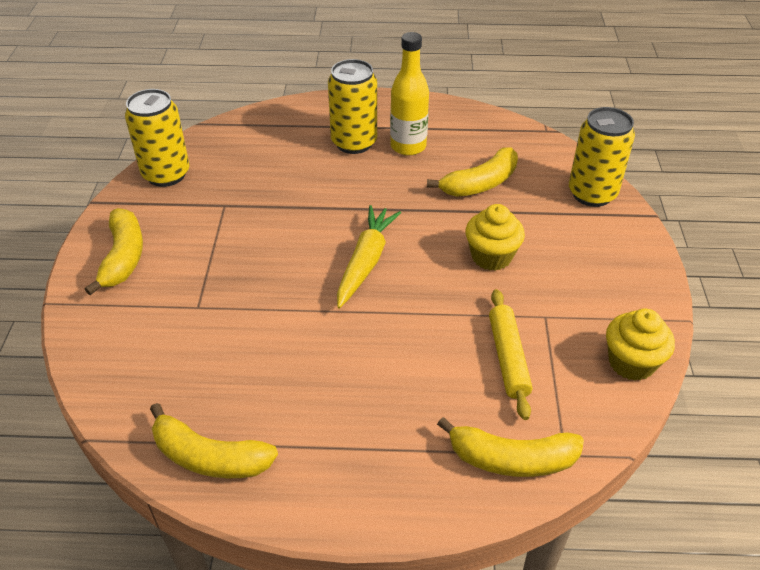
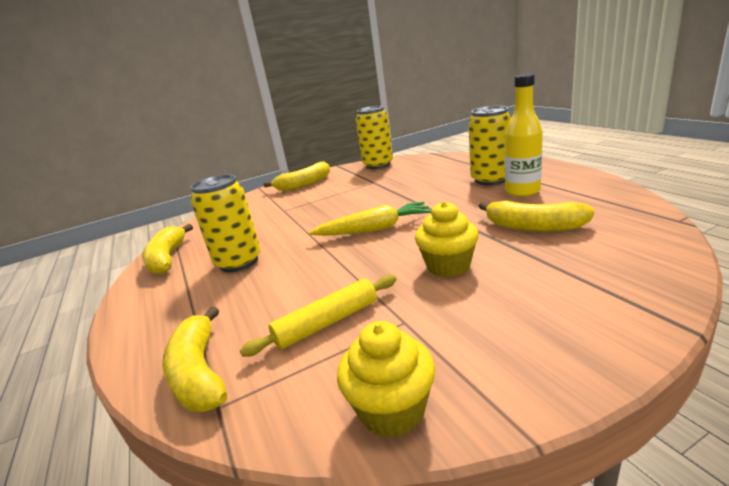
camera: 65 degrees right, 20 degrees down
yellow can [569,107,635,207] -> yellow can moved to [191,174,261,272]

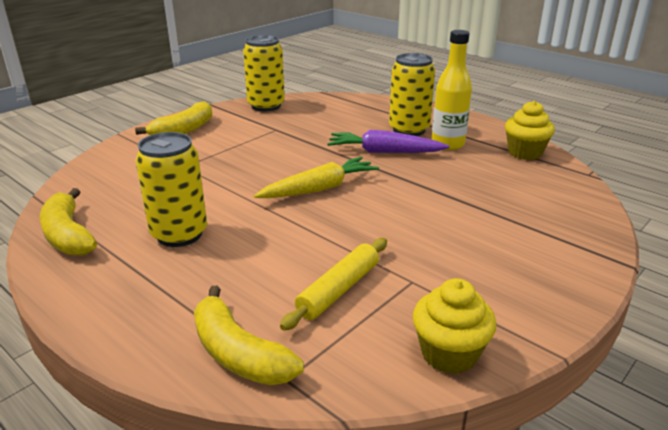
camera: 25 degrees left, 5 degrees up
yellow cupcake [415,201,479,278] -> yellow cupcake moved to [505,101,555,160]
yellow banana [478,201,595,232] -> none
none -> purple carrot [327,130,449,153]

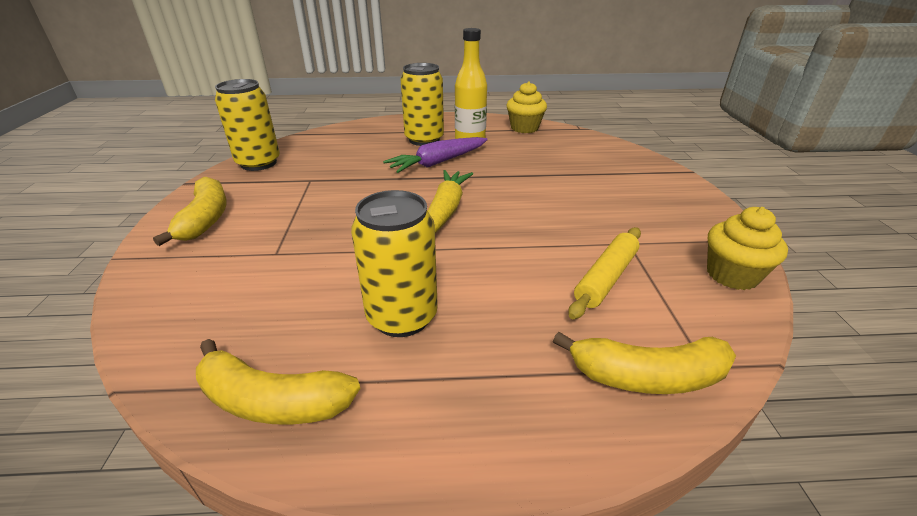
camera: 45 degrees left, 5 degrees up
yellow rolling pin [280,238,387,331] -> yellow rolling pin turned 45 degrees clockwise [568,227,641,319]

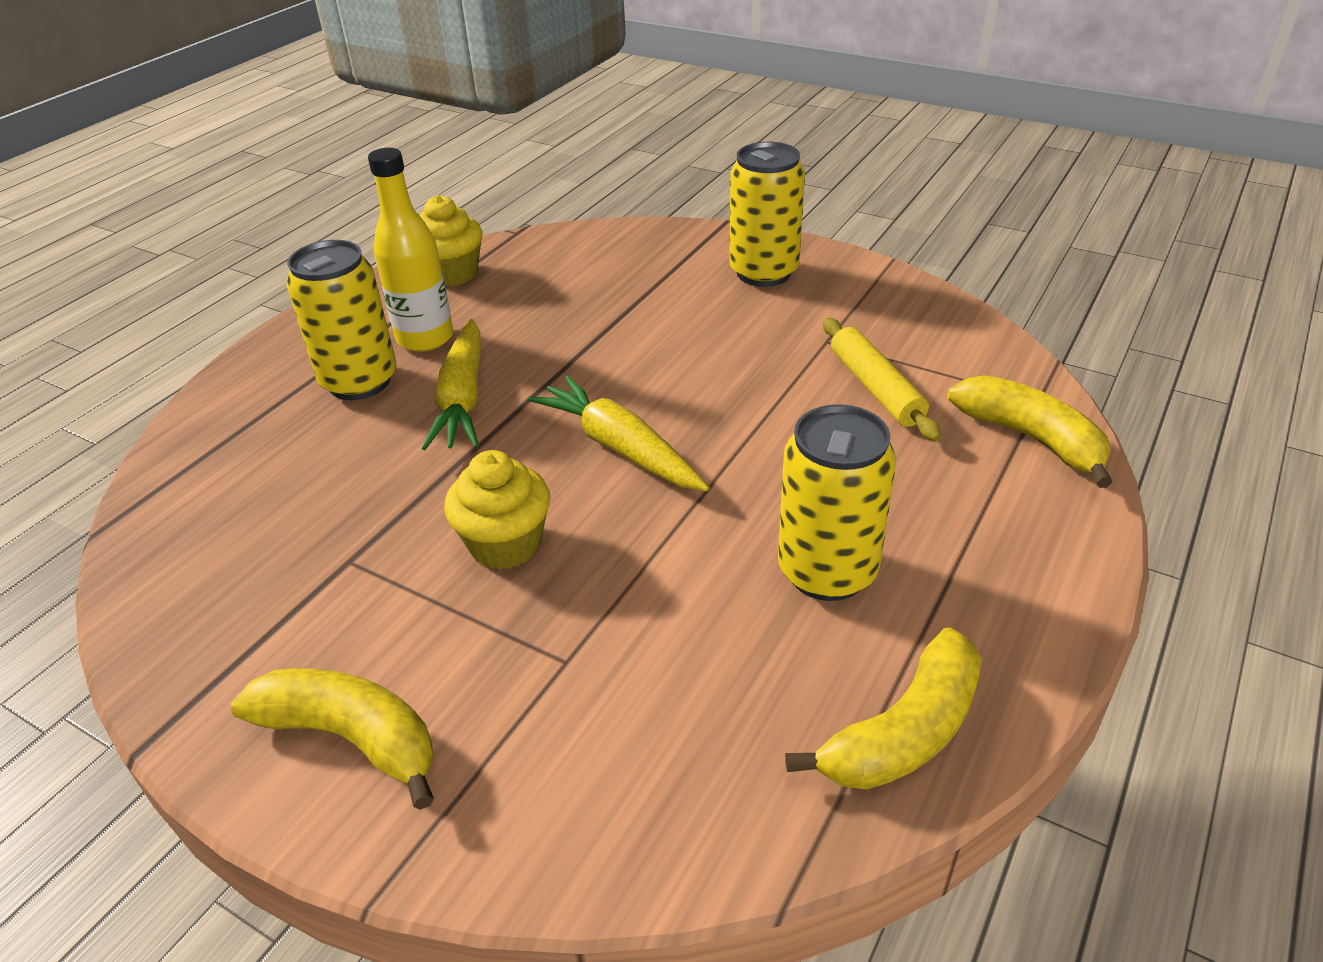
camera: 55 degrees left, 5 degrees up
yellow can [215,79,280,171] -> yellow can moved to [729,142,805,287]
purple carrot [383,137,488,173] -> yellow carrot [422,319,481,450]
yellow banana [553,332,736,394] -> yellow banana turned 75 degrees counterclockwise [948,375,1112,488]
yellow cupcake [707,207,788,290] -> yellow cupcake moved to [444,450,550,570]

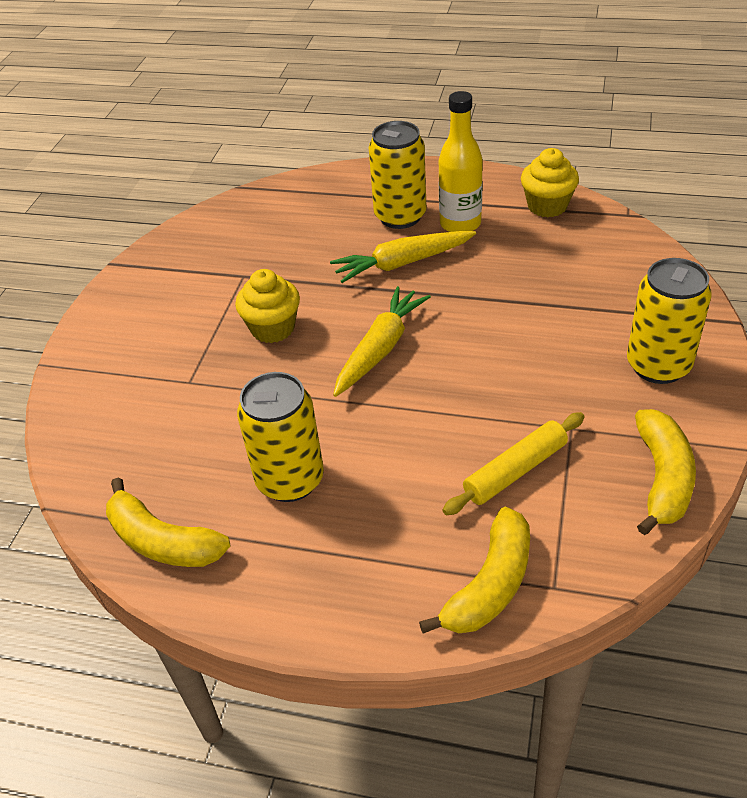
camera: 75 degrees right, 5 degrees up
yellow banana [231,668,434,810] -> yellow banana moved to [635,409,696,535]

